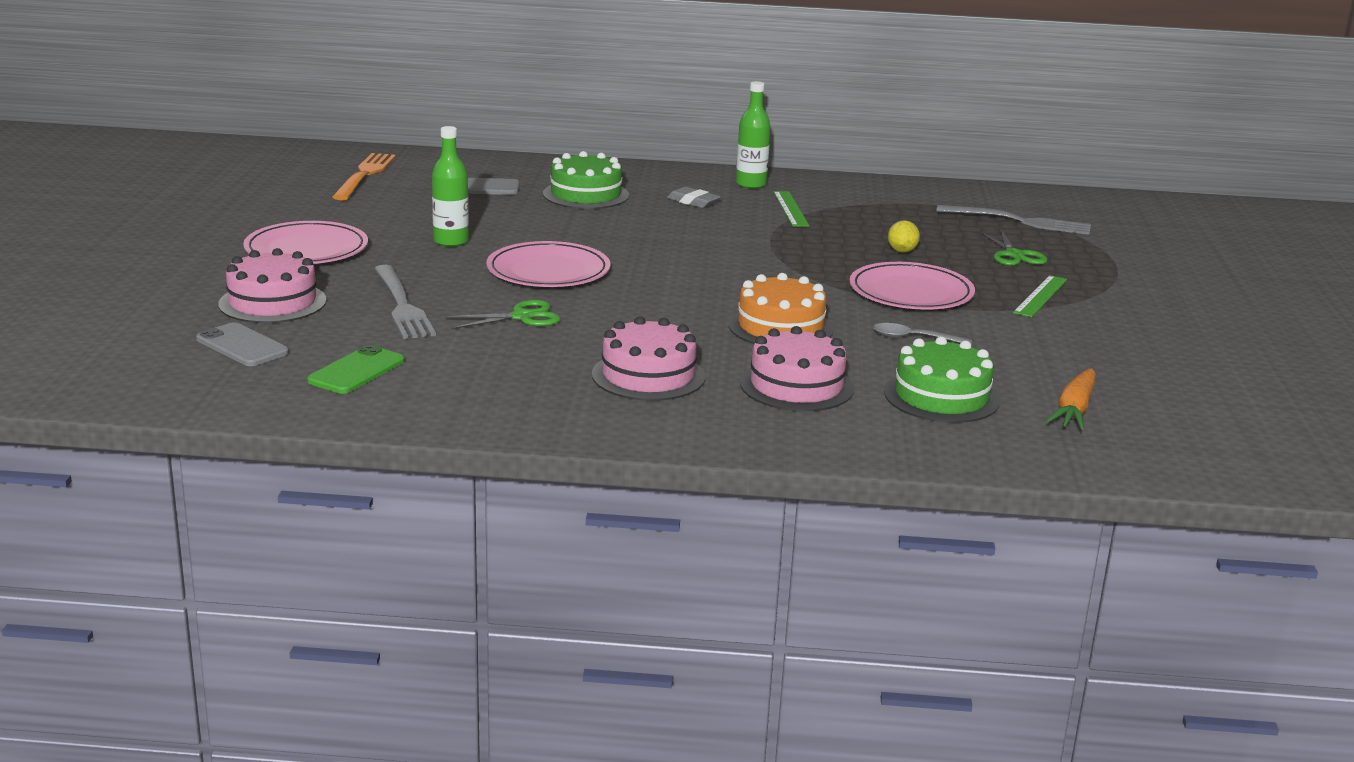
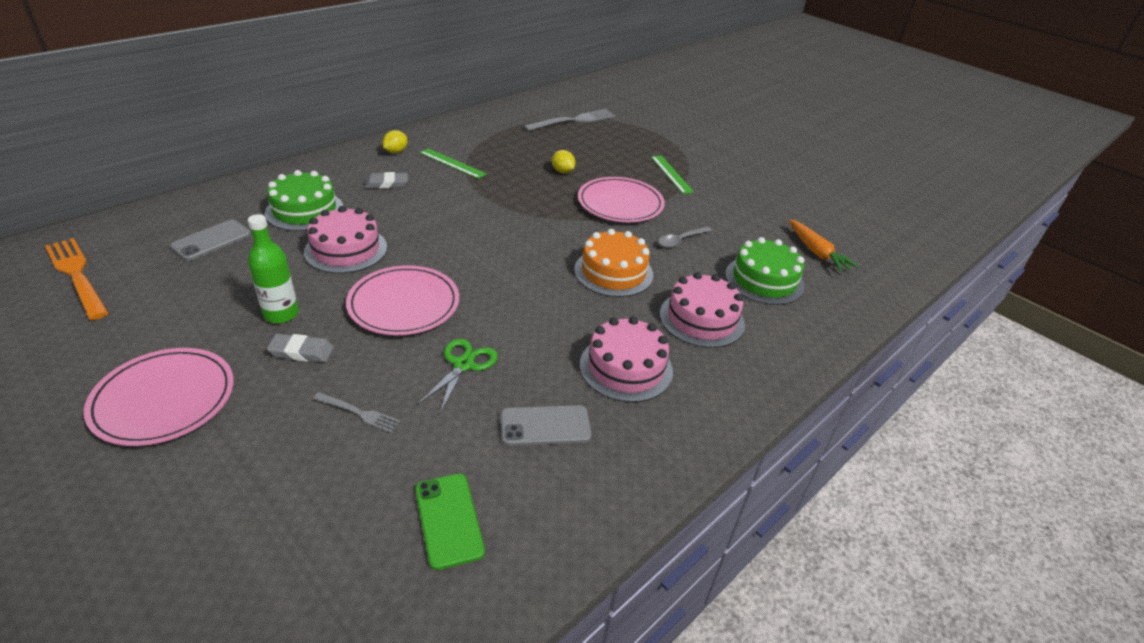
camera: 50 degrees left, 15 degrees up
grey phone [196,322,289,366] -> grey phone moved to [501,405,591,446]
pink cake [218,248,326,323] -> pink cake moved to [304,206,387,273]
grey fork [374,265,436,339] -> grey fork [313,392,401,433], size x0.52
green bottle [736,81,770,189] -> yellow lemon [383,130,407,153]
green scissors [980,230,1048,266] -> none
none -> grey eraser [267,334,334,362]

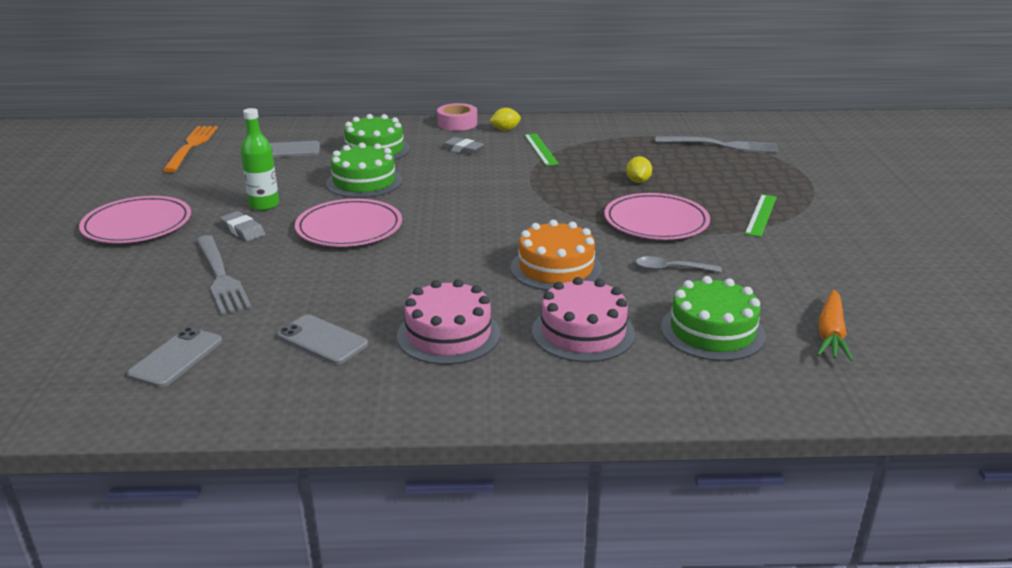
camera: 45 degrees right, 10 degrees down
pink cake [304,206,387,273] -> green cake [326,143,402,198]
grey fork [313,392,401,433] -> grey fork [196,235,252,315], size x1.92
green phone [415,474,485,570] -> grey phone [127,327,222,388]
green scissors [417,339,498,413] -> none
none -> pink tape [437,103,477,131]

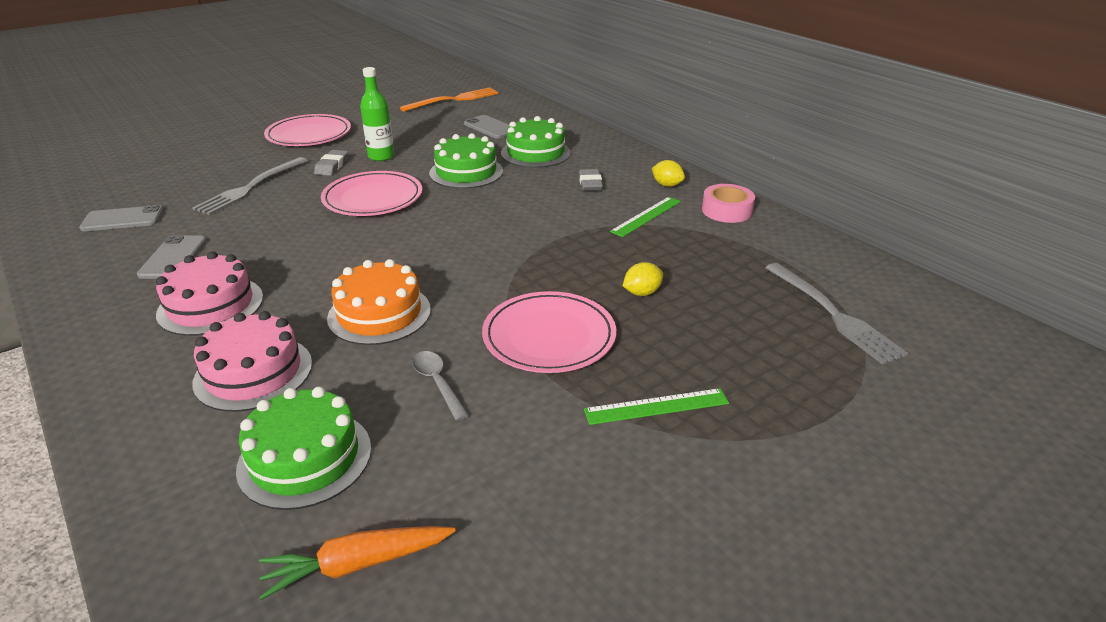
camera: 55 degrees right, 5 degrees up
pink tape [437,103,477,131] -> pink tape moved to [702,184,755,223]

